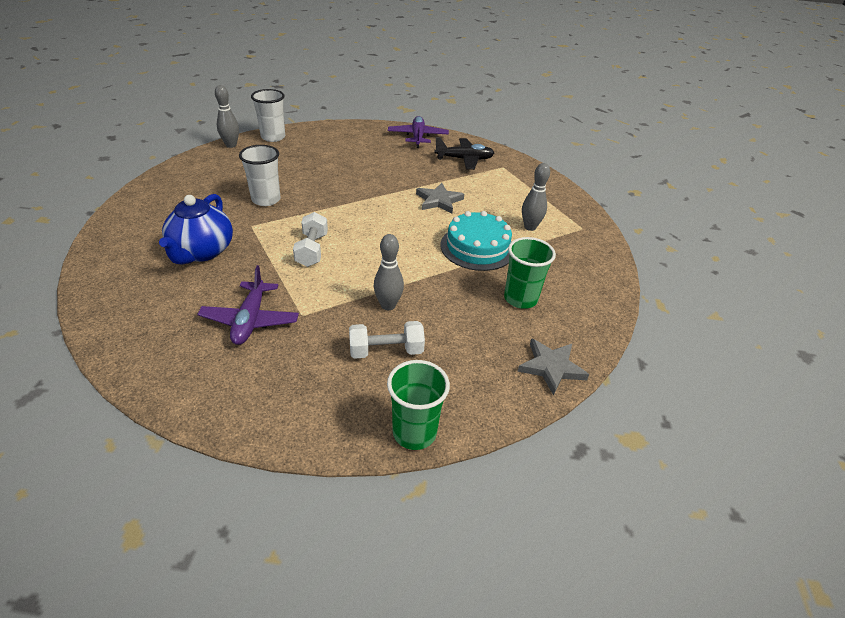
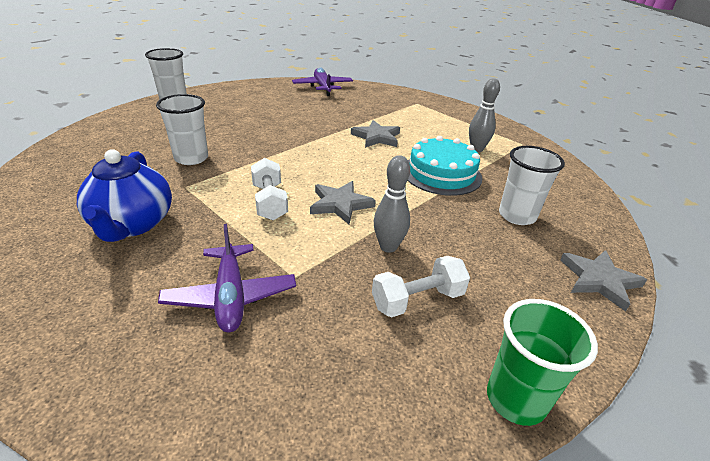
camera: 15 degrees left, 5 degrees down
grey bowling pin [215,85,239,148] -> none
black plane [434,137,494,170] -> none
green cup [504,237,556,309] -> white cup [499,146,565,225]
none -> grey star [310,181,376,224]

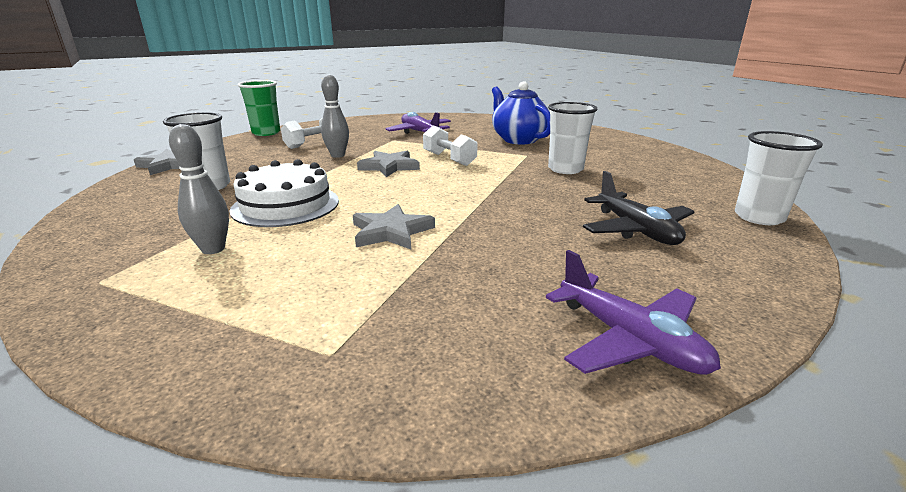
camera: 160 degrees right, 10 degrees down
turquoise cake [407,136,482,196] -> white cake [230,159,339,227]
none -> black plane [583,171,694,245]

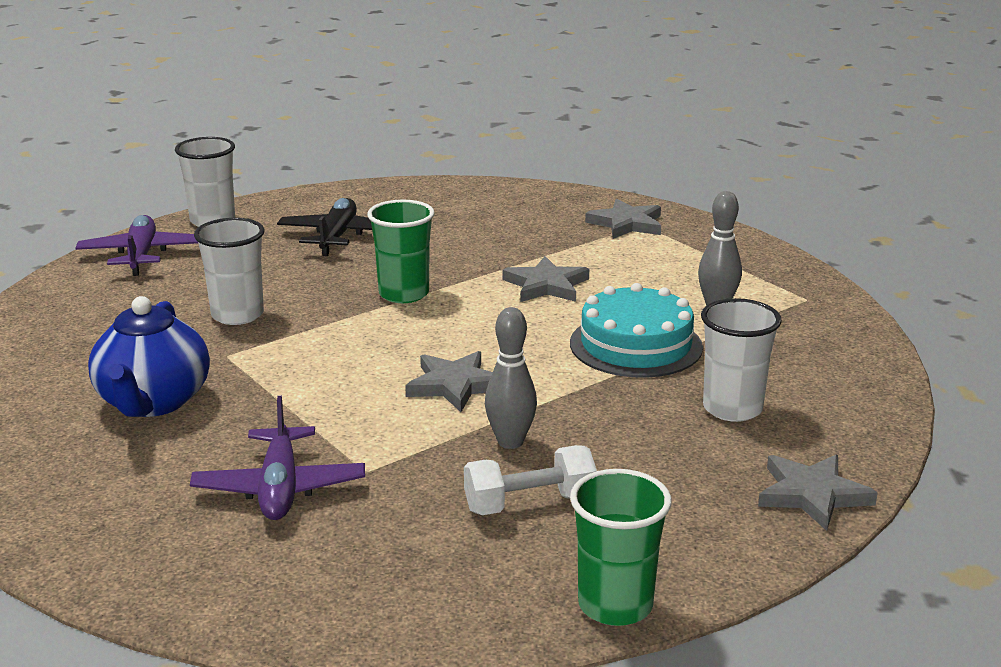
camera: 150 degrees left, 0 degrees up
white cake [230,159,339,227] -> turquoise cake [570,283,703,378]
white dumbbell [423,125,478,166] -> none
purple plane [546,250,721,375] -> purple plane moved to [75,215,198,276]
none -> green cup [367,200,435,303]
none -> grey star [585,199,661,239]

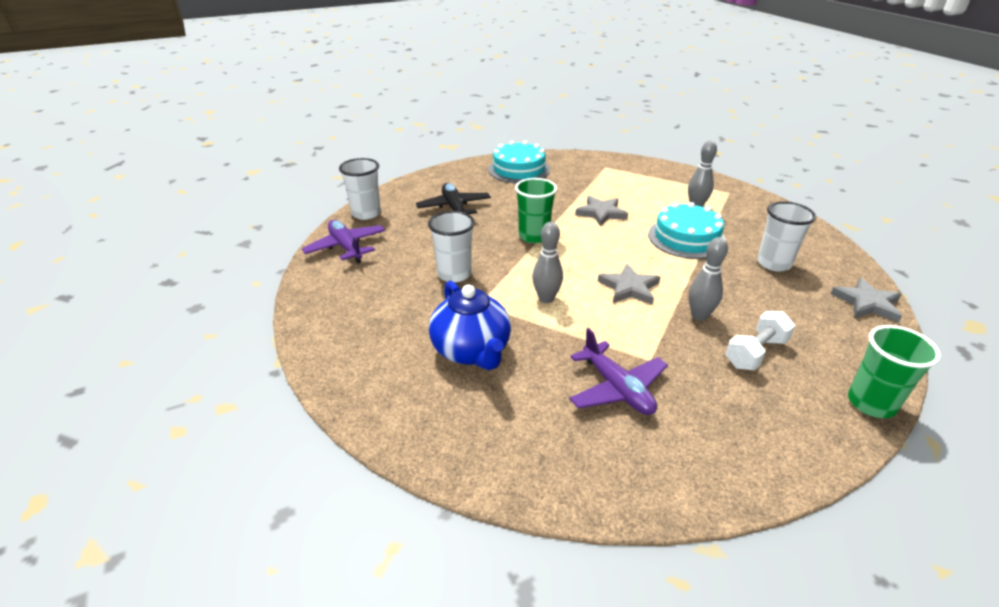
camera: 25 degrees left, 10 degrees up
grey star [585,199,661,239] -> none
none -> turquoise cake [488,141,550,183]
none -> grey bowling pin [532,222,563,303]

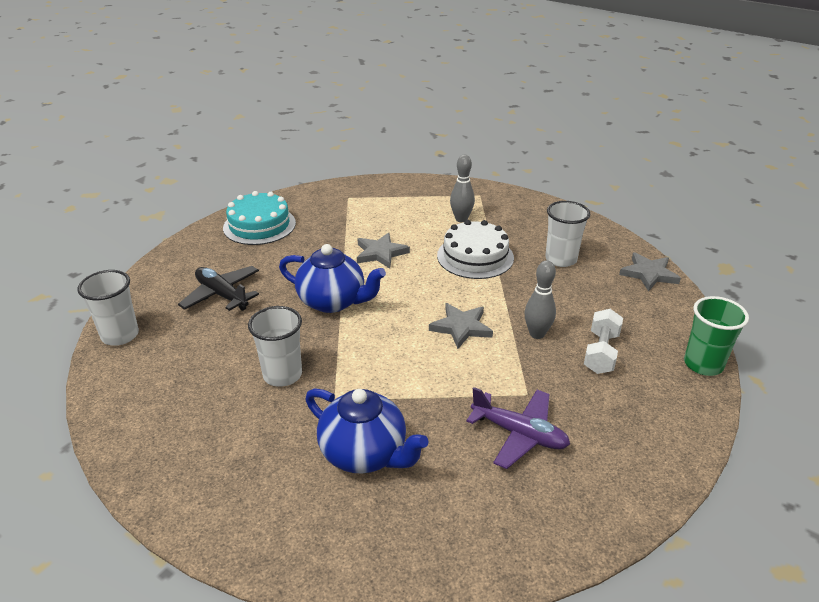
camera: 30 degrees left, 0 degrees up
purple plane [302,220,385,263] -> none
green cup [515,178,557,243] -> blue teapot [279,244,386,313]
grey bowling pin [532,222,563,303] -> none
turquoise cake [648,202,726,259] -> white cake [437,220,514,279]

